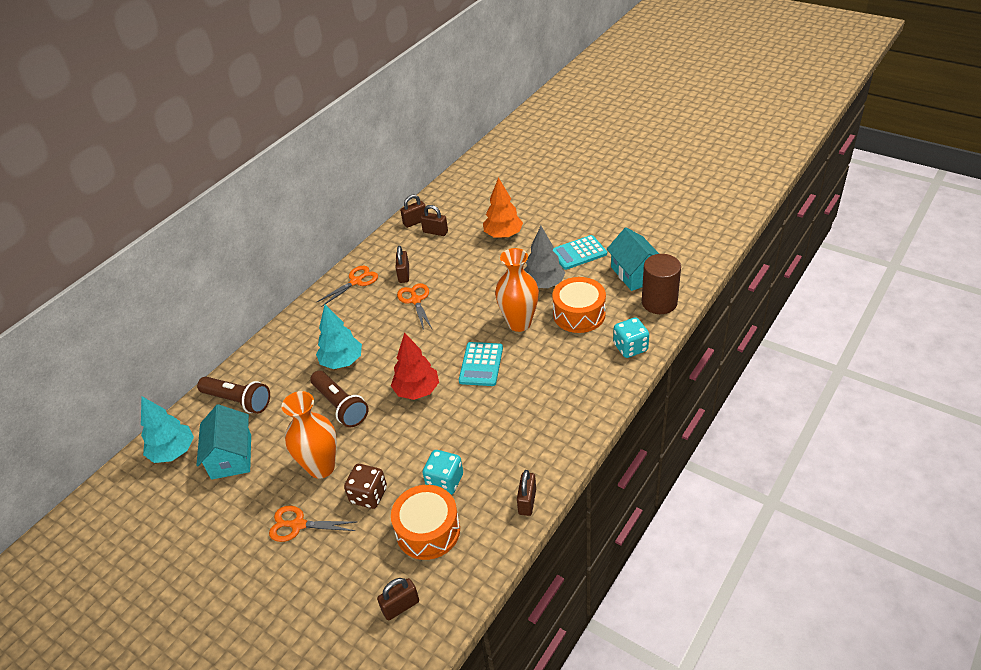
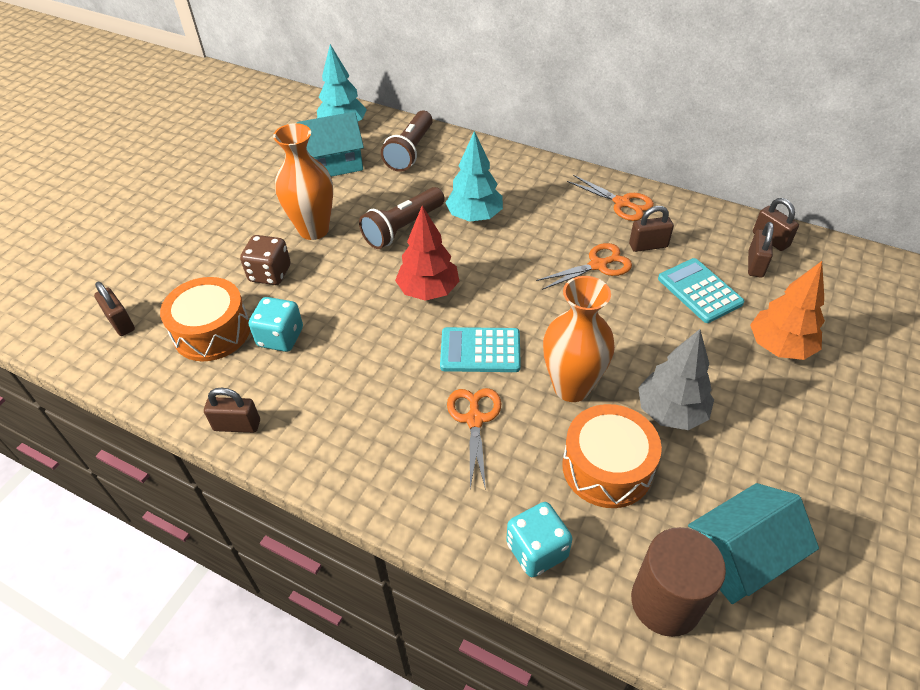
camera: 80 degrees right, 5 degrees up
orange scissors [269,506,356,542] -> orange scissors moved to [447,388,502,490]
turquoise calculator [553,235,607,270] -> turquoise calculator moved to [658,258,744,323]

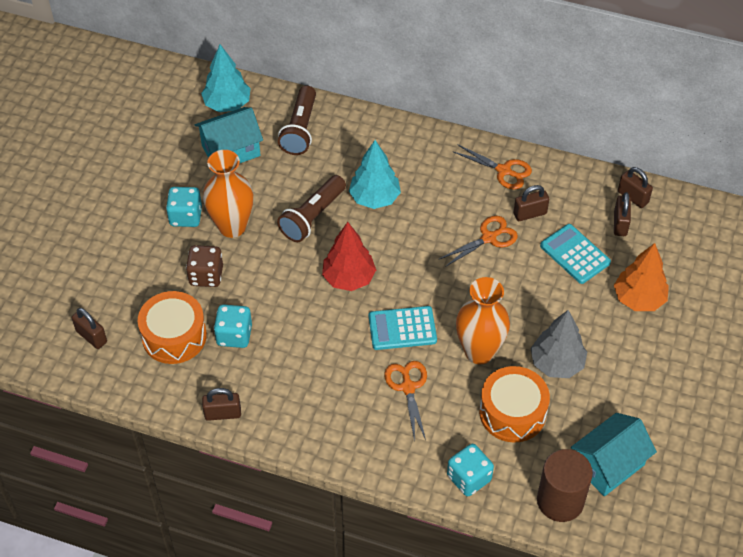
camera: 10 degrees left, 5 degrees up
none -> turquoise dice [166,187,202,227]

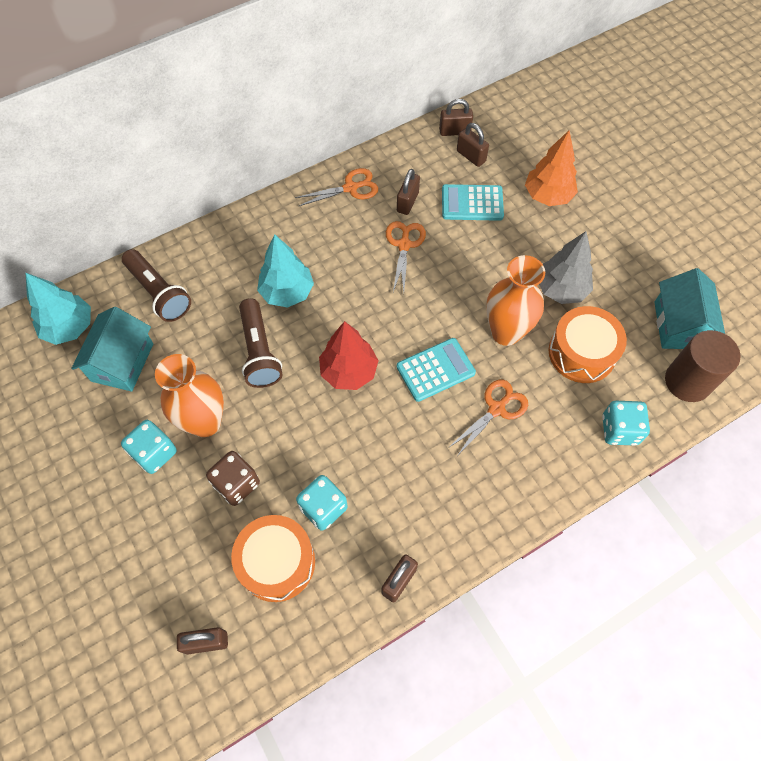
camera: 50 degrees left, 10 degrees up
turquoise calculator [369,306,437,350] -> turquoise calculator turned 150 degrees counterclockwise [397,338,476,402]
orange scissors [384,361,427,441] -> orange scissors turned 105 degrees clockwise [448,380,528,456]

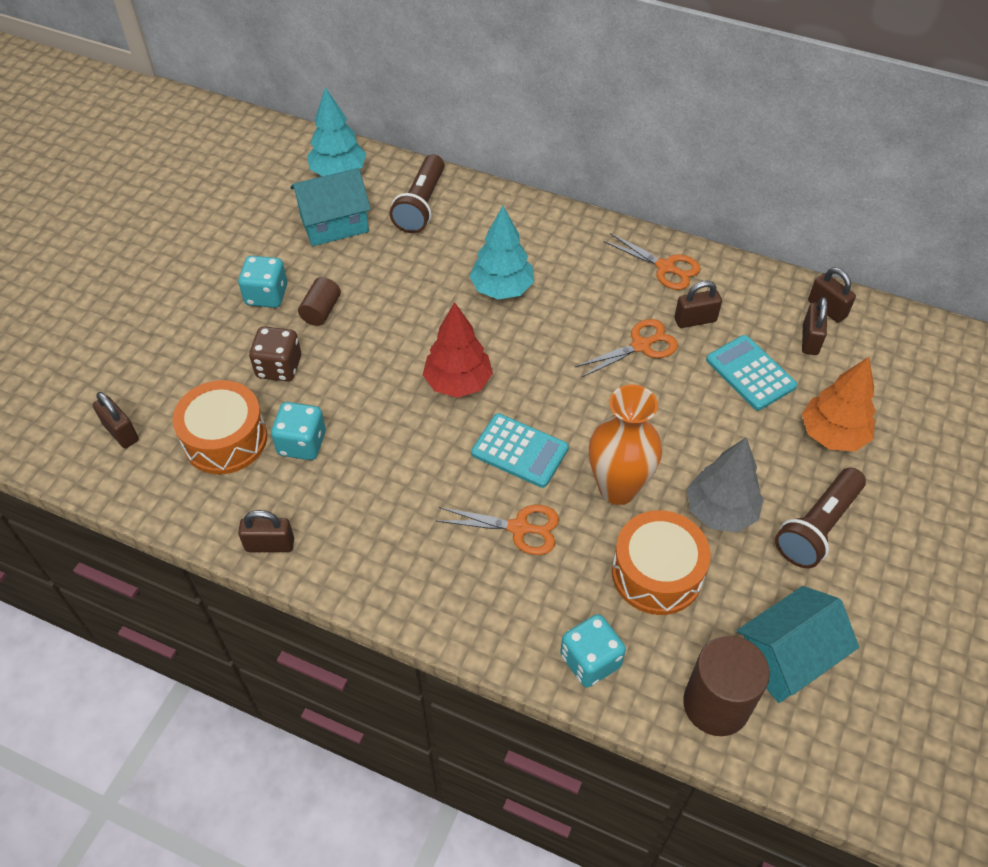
camera: 55 degrees right, 10 degrees down
orange vase [155,354,224,437] -> brown cylinder [298,277,341,326]
brown flashlight [239,298,283,388] -> brown flashlight moved to [775,468,866,568]

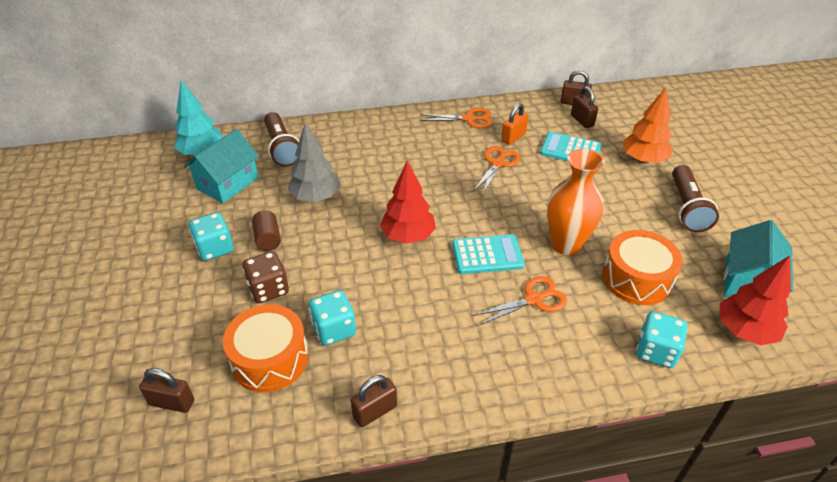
camera: 35 degrees left, 10 degrees down
turquoise tree [469,206,534,300] -> none
brown padlock [674,281,722,328] -> orange padlock [501,103,528,145]
brown cylinder [683,636,770,736] -> red tree [720,255,791,345]
grey tree [687,437,764,533] -> grey tree moved to [288,123,341,202]

